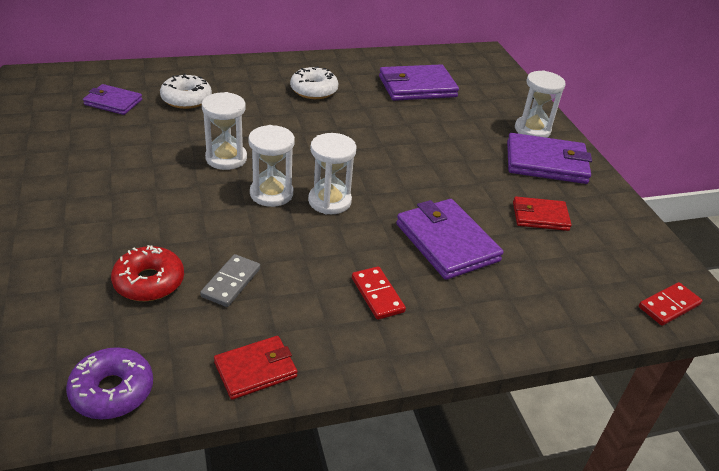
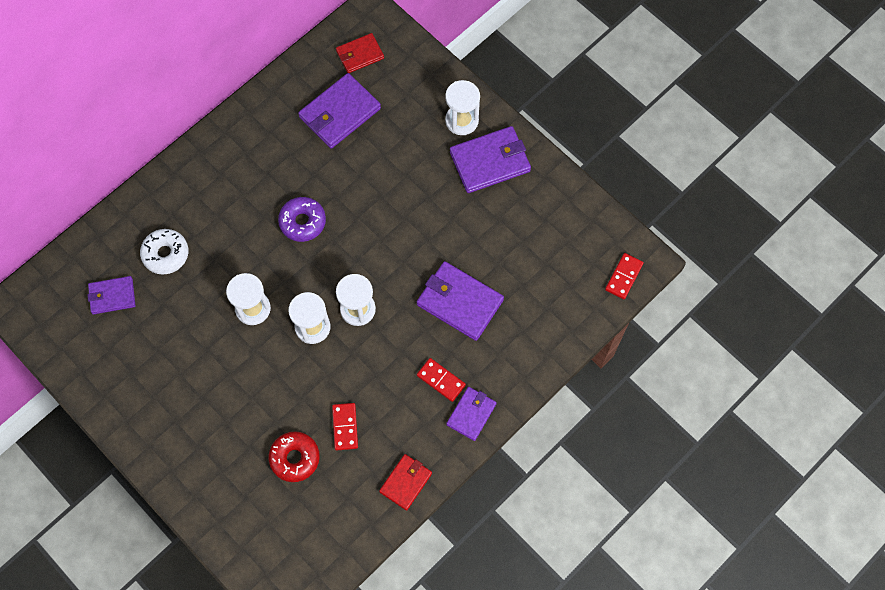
camera: 25 degrees left, 30 degrees up
purple donut [66,347,153,419] -> purple donut moved to [278,197,326,242]
grey domino [200,254,260,307] -> red domino [332,403,358,451]
white donut [290,66,338,99] -> none
red wallet [513,196,572,231] -> red wallet moved to [336,33,384,73]
none -> purple wallet [446,387,497,441]

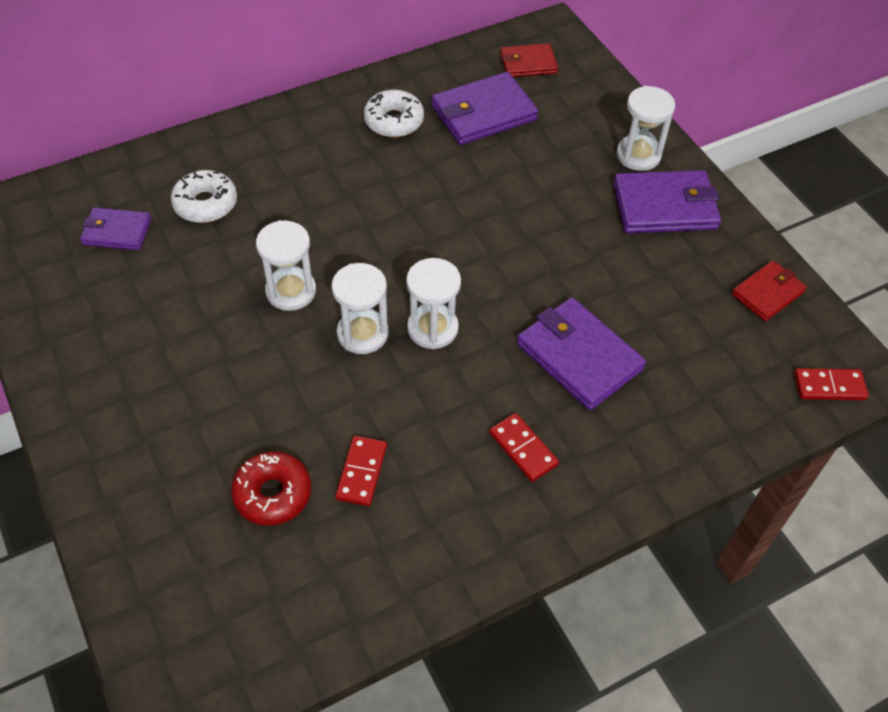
camera: 15 degrees right, 15 degrees down
purple donut [278,197,326,242] -> none
red wallet [379,454,432,511] -> red wallet moved to [732,260,807,321]
purple wallet [446,387,497,441] -> none
red domino [605,253,644,299] -> red domino turned 45 degrees clockwise [794,368,869,400]
none -> white donut [364,90,424,137]

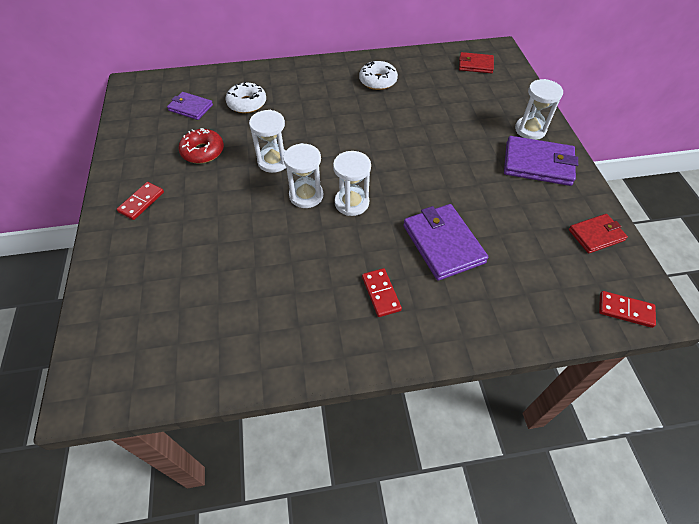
camera: 20 degrees right, 0 degrees up
red donut [231,452,311,526] -> red donut moved to [179,128,224,164]
red domino [335,436,387,506] -> red domino moved to [117,182,164,220]
purple wallet [431,72,538,145] -> none

